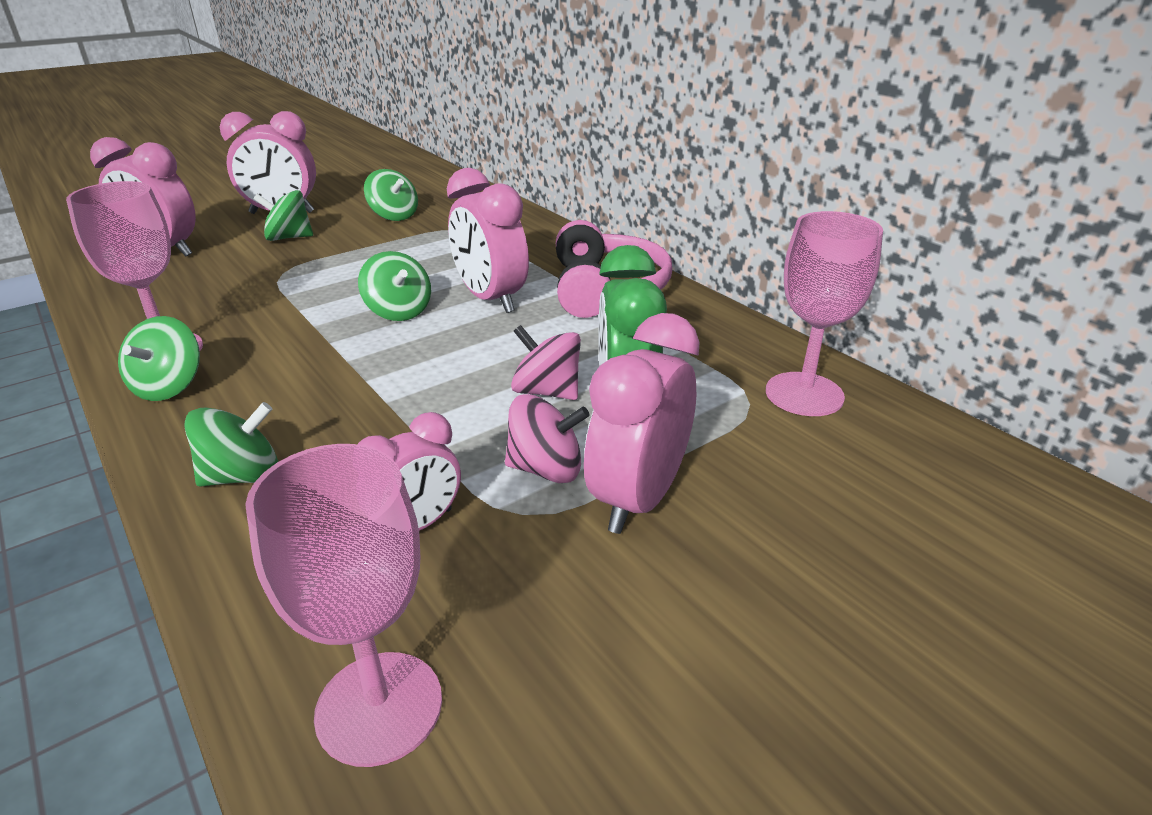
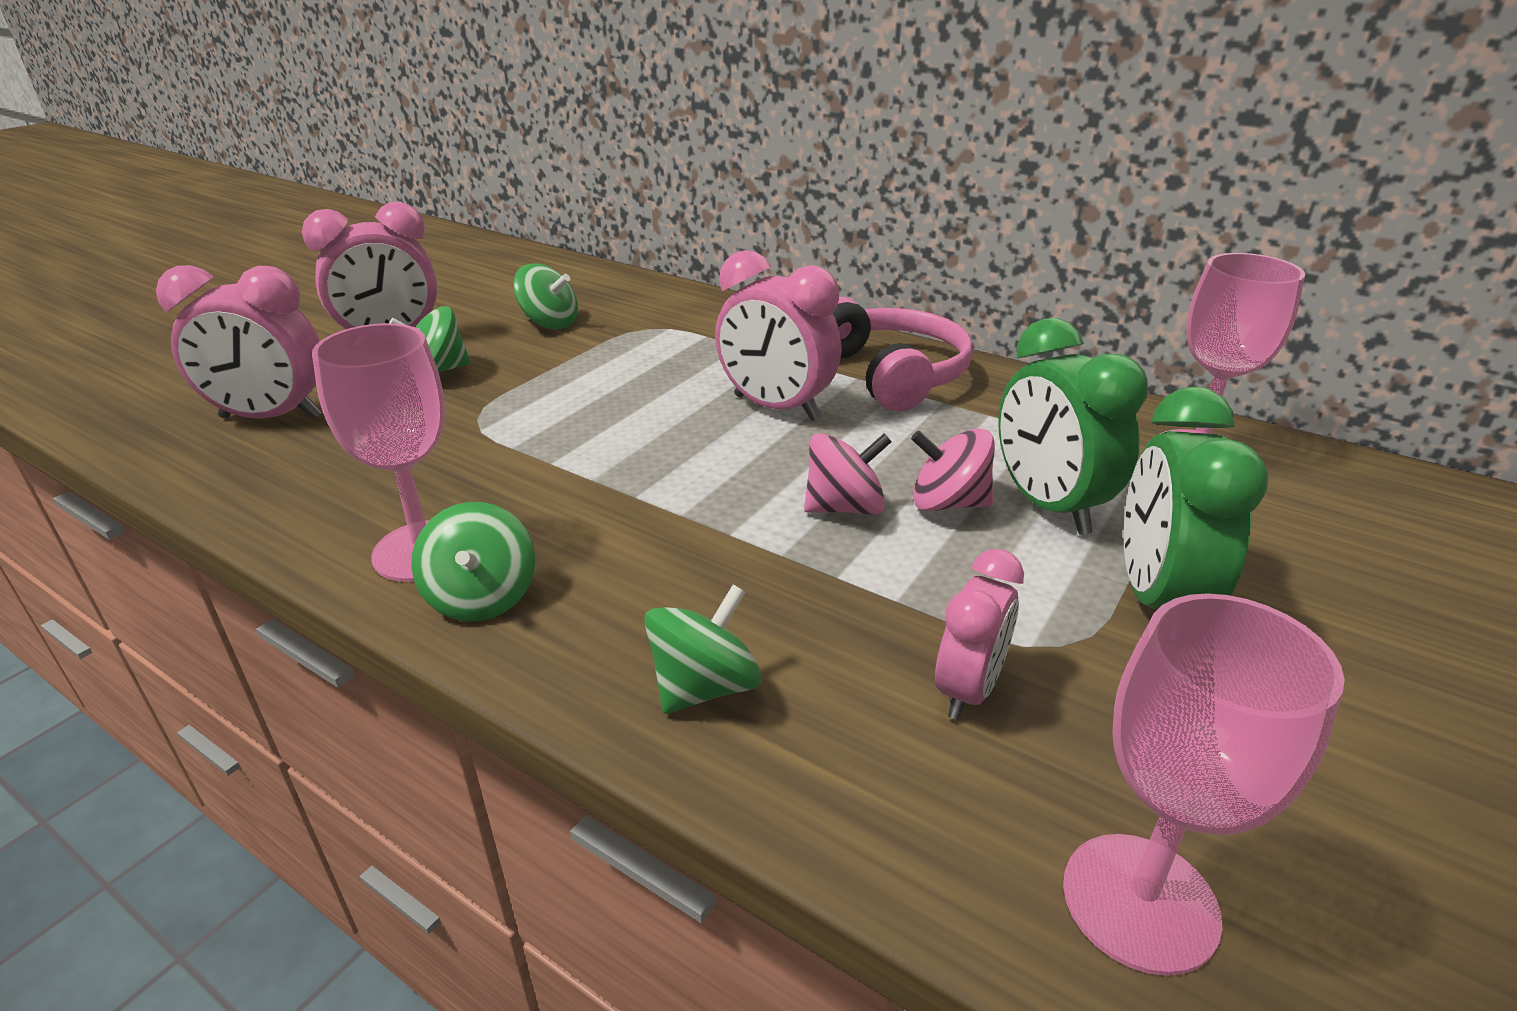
camera: 20 degrees left, 0 degrees up
green spinning top [358,251,431,321] -> none
pink spinning top [505,394,590,483] -> pink spinning top moved to [804,433,892,515]
pink clock [584,313,700,534] -> green clock [1124,387,1269,609]

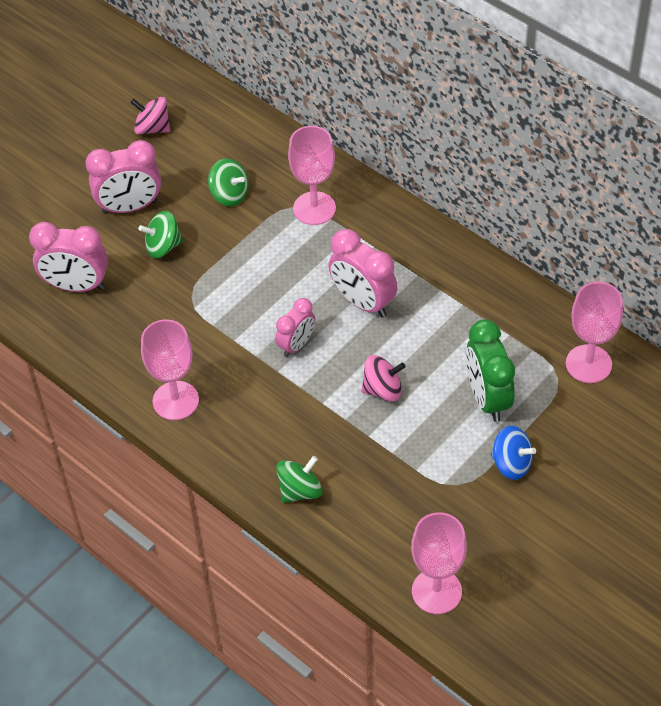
camera: 10 degrees right, 20 degrees up
green spinning top [411,502,535,621] -> none
pink headphones [833,297,973,412] -> none
pink spinning top [911,428,995,511] -> pink spinning top moved to [130,97,170,135]
pink clock [935,549,1024,720] -> pink clock moved to [275,298,315,357]
green clock [1124,387,1269,609] -> blue spinning top [491,426,536,480]
none -> pink goblet [288,126,336,225]

